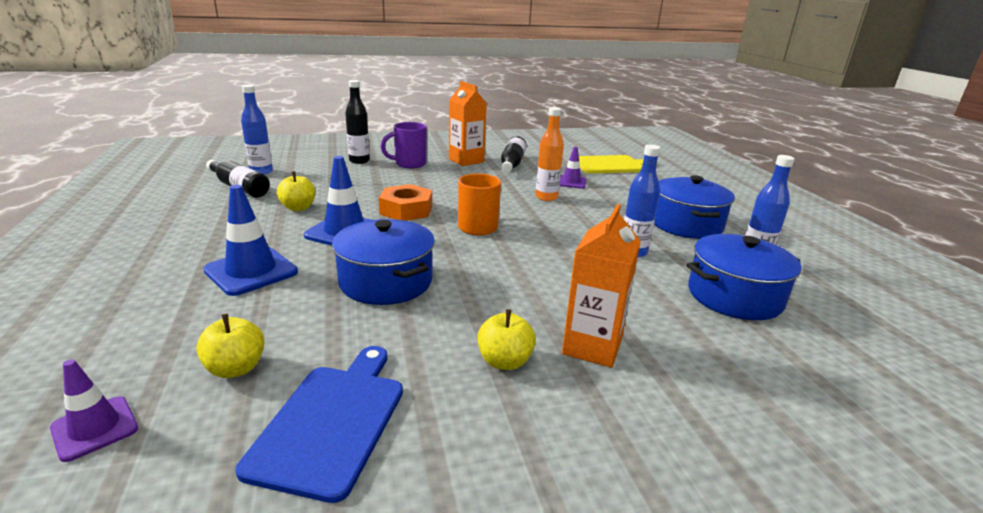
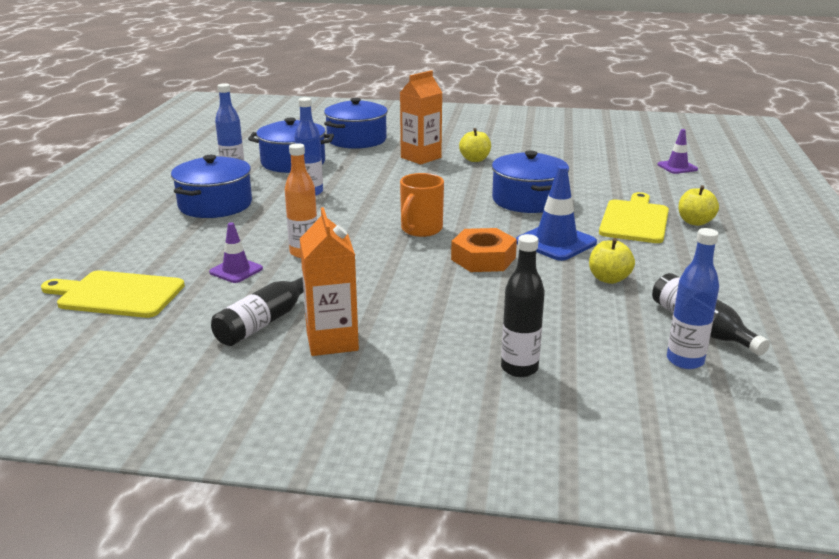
camera: 155 degrees left, 0 degrees up
yellow apple [196,314,265,378] -> yellow apple moved to [678,185,719,226]
blue traffic cone [203,185,298,296] -> yellow cutting board [599,192,669,243]
blue cutting board [236,346,403,503] -> none
purple mug [381,122,427,168] -> none
none -> blue pot [324,98,388,149]

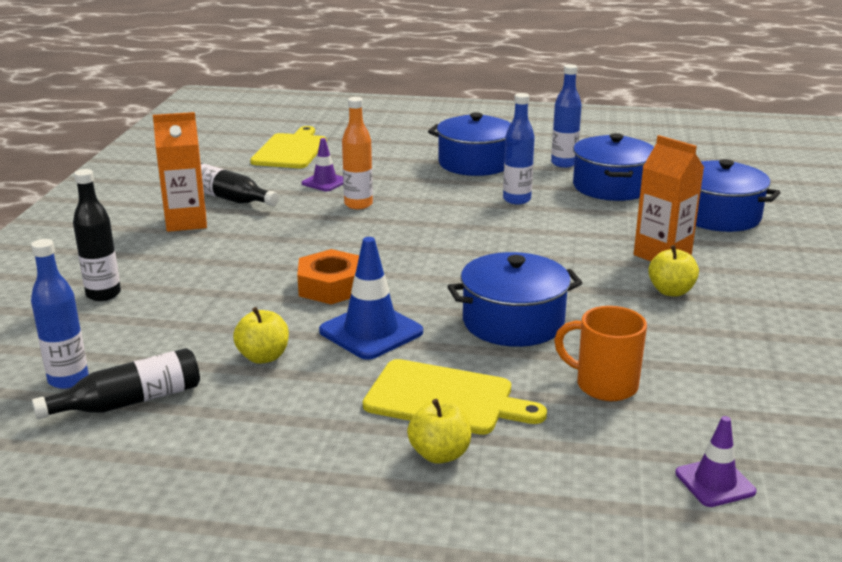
camera: 90 degrees right, 0 degrees up
orange mug [400,173,444,237] -> orange mug moved to [554,306,647,401]

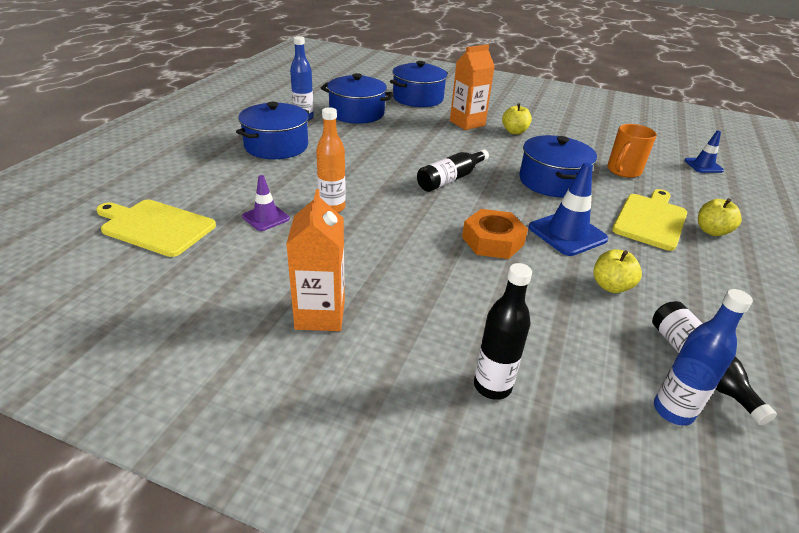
camera: 80 degrees left, 10 degrees up
black bottle [201,163,279,206] -> black bottle moved to [417,149,489,192]
blue bottle [503,93,535,204] -> none
purple traffic cone [675,416,756,507] -> blue traffic cone [684,131,724,173]

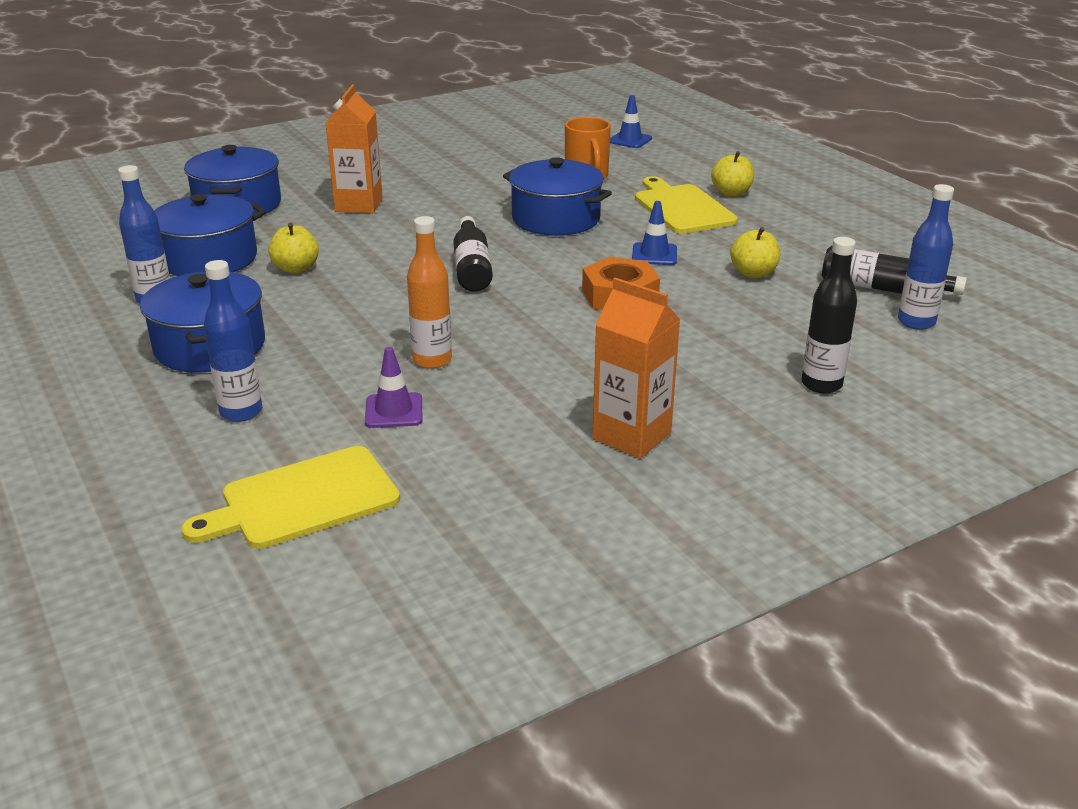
camera: 50 degrees left, 5 degrees down
yellow apple [502,103,532,134] -> yellow apple moved to [268,223,319,273]
blue traffic cone [529,163,608,256] -> blue traffic cone [632,201,677,265], size x0.60
none -> blue bottle [204,260,262,422]

